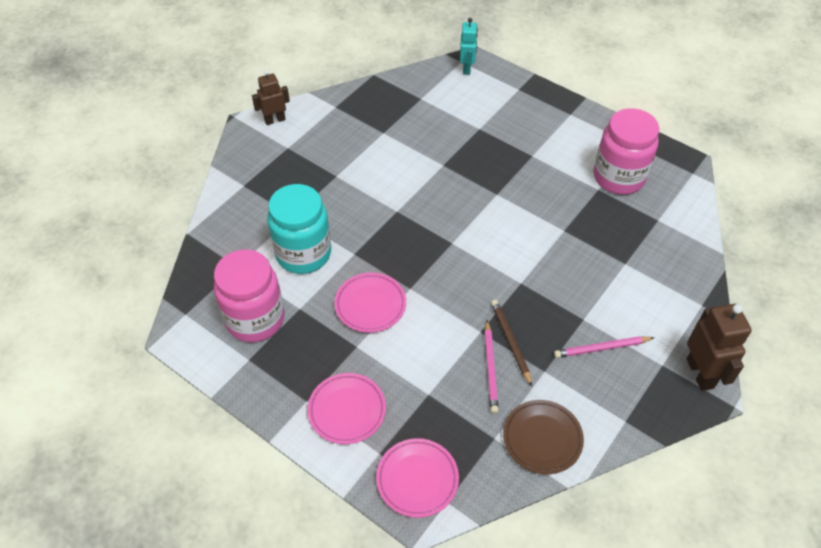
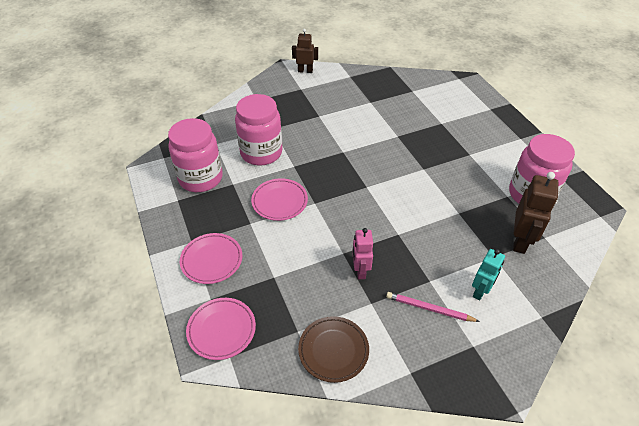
camera: 30 degrees right, 5 degrees down
turquoise jar [267,184,331,274] -> pink jar [235,94,282,165]
turquoise robot [460,18,478,75] -> turquoise robot moved to [472,249,505,300]
pink pencil [484,320,499,413] -> none
brown pencil [491,300,532,386] -> pink robot [352,228,373,279]
brown robot [687,304,752,391] -> brown robot moved to [513,172,559,254]

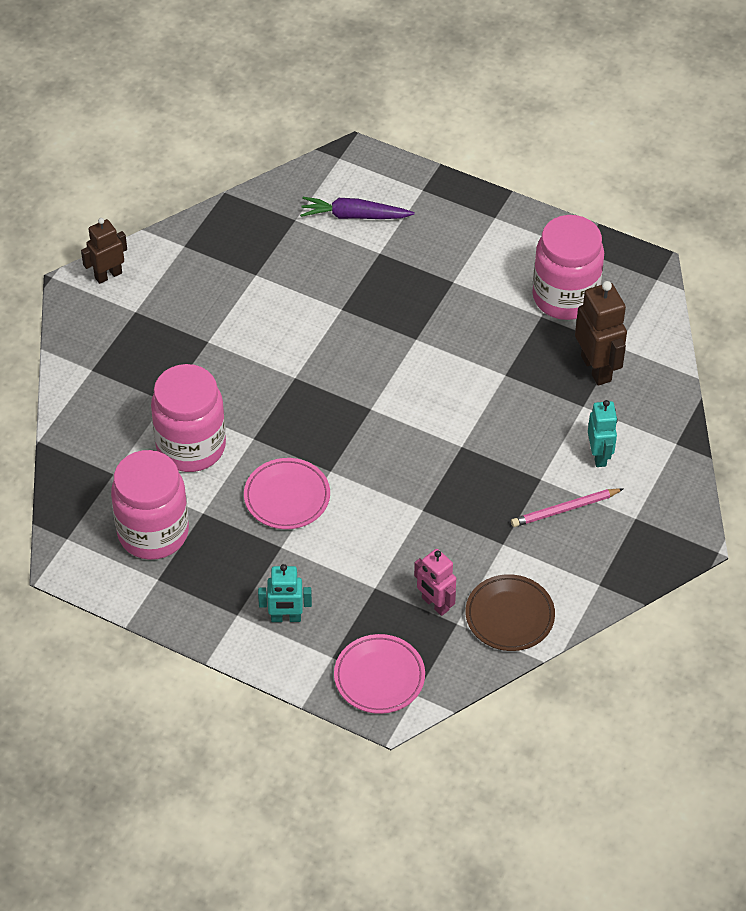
camera: 40 degrees left, 5 degrees up
pink plate [180,233,242,284] -> turquoise robot [258,564,312,622]
pink robot [352,228,373,279] -> pink robot moved to [414,549,456,616]
none -> purple carrot [300,197,415,219]

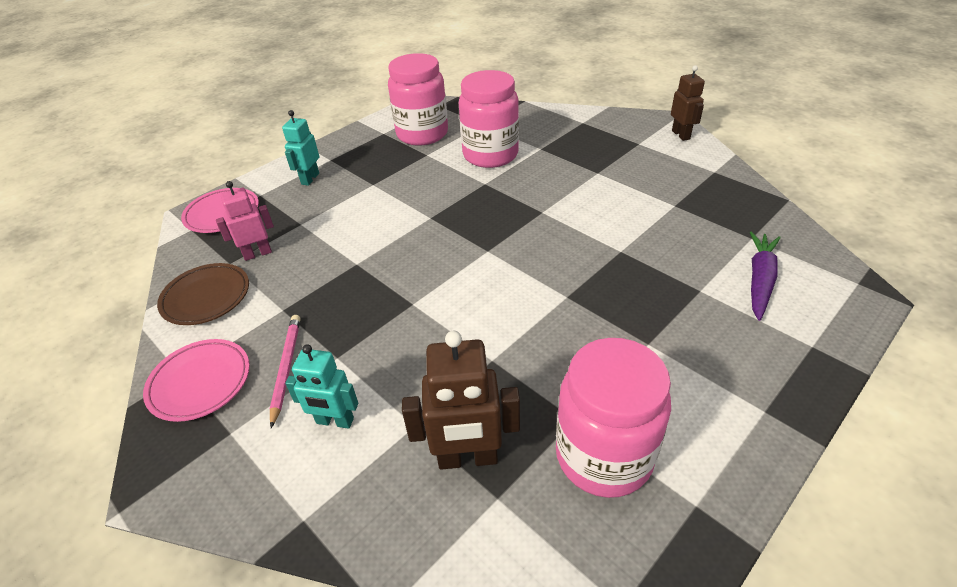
camera: 110 degrees right, 10 degrees down
pink plate [244,458,330,529] -> pink plate moved to [143,339,250,422]

